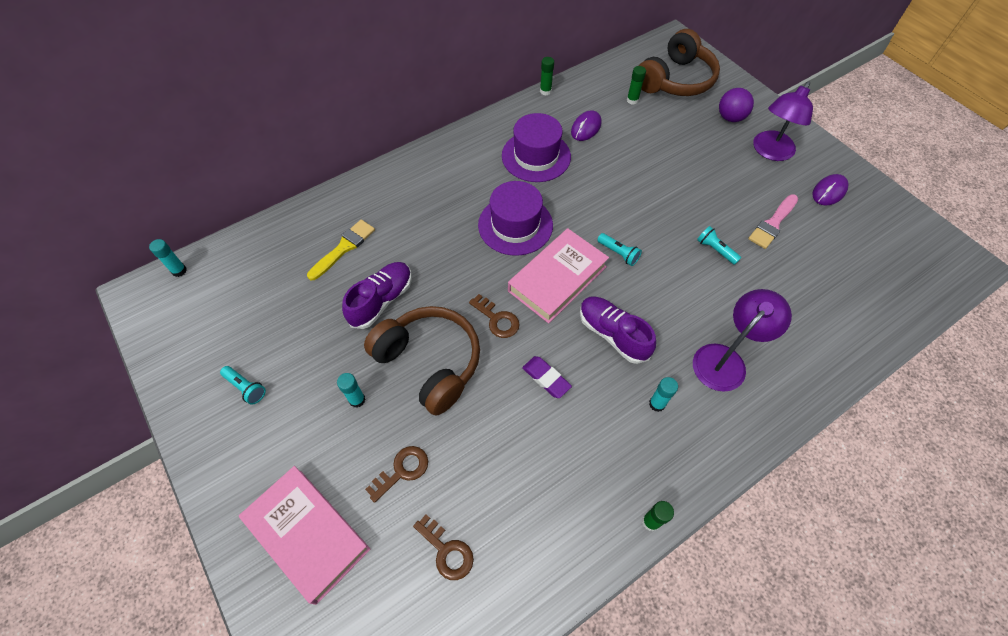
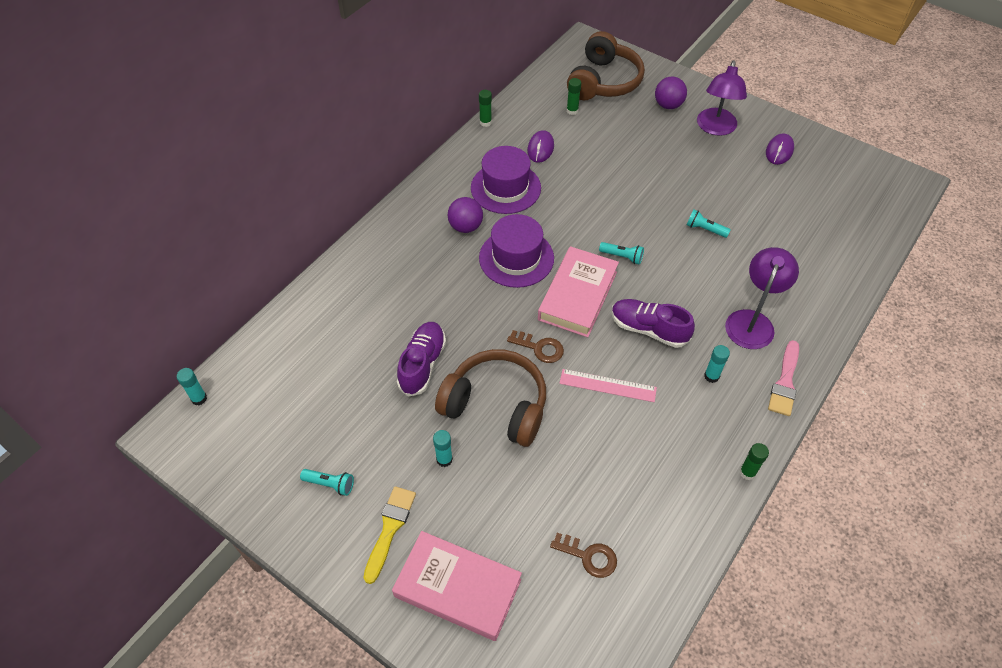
camera: 20 degrees left, 5 degrees down
yellow brush [307,220,375,280] -> yellow brush moved to [363,486,416,584]
brown key [365,446,428,503] -> none
purple eraser [522,356,572,398] -> pink ruler [559,369,657,402]
pink brush [748,194,798,249] -> pink brush moved to [768,340,799,416]
none -> purple ball [448,197,483,233]

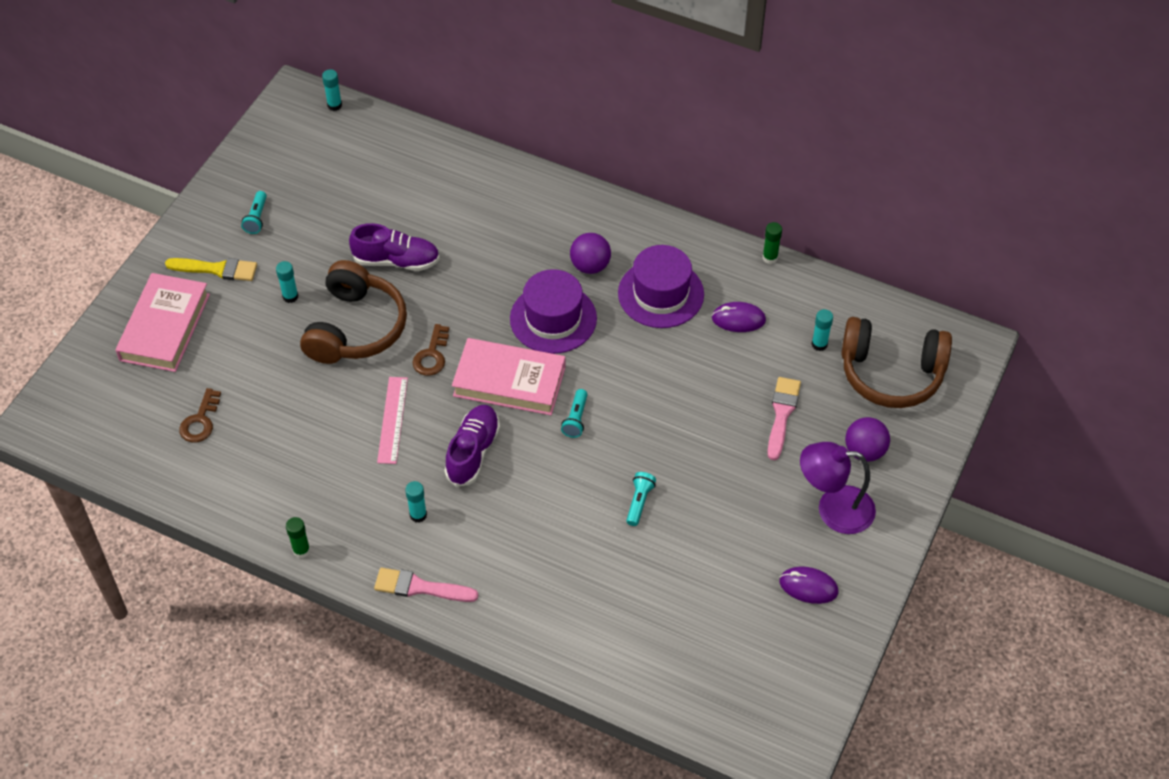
camera: 80 degrees right, 0 degrees up
green glue stick [567,78,581,115] -> turquoise glue stick [812,309,833,351]
purple lamp [725,247,799,349] -> none
none -> pink brush [767,377,801,460]

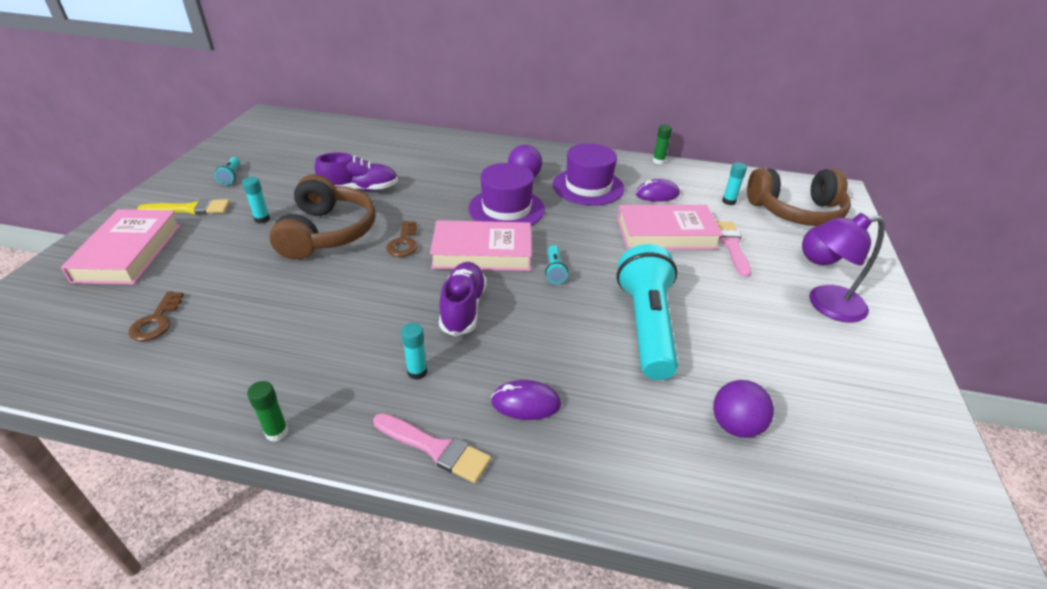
camera: 15 degrees left, 15 degrees down
turquoise glue stick [322,69,342,111] -> none
pink brush [374,568,479,602] -> pink brush turned 150 degrees counterclockwise [373,413,491,483]
pink ruler [377,377,408,464] -> none
turquoise flashlight [626,472,656,526] -> turquoise flashlight [617,244,678,380], size x2.50
purple mouse [779,566,838,604] -> purple mouse moved to [491,380,561,420]
none -> pink book [617,205,723,250]
none -> purple ball [713,380,774,438]

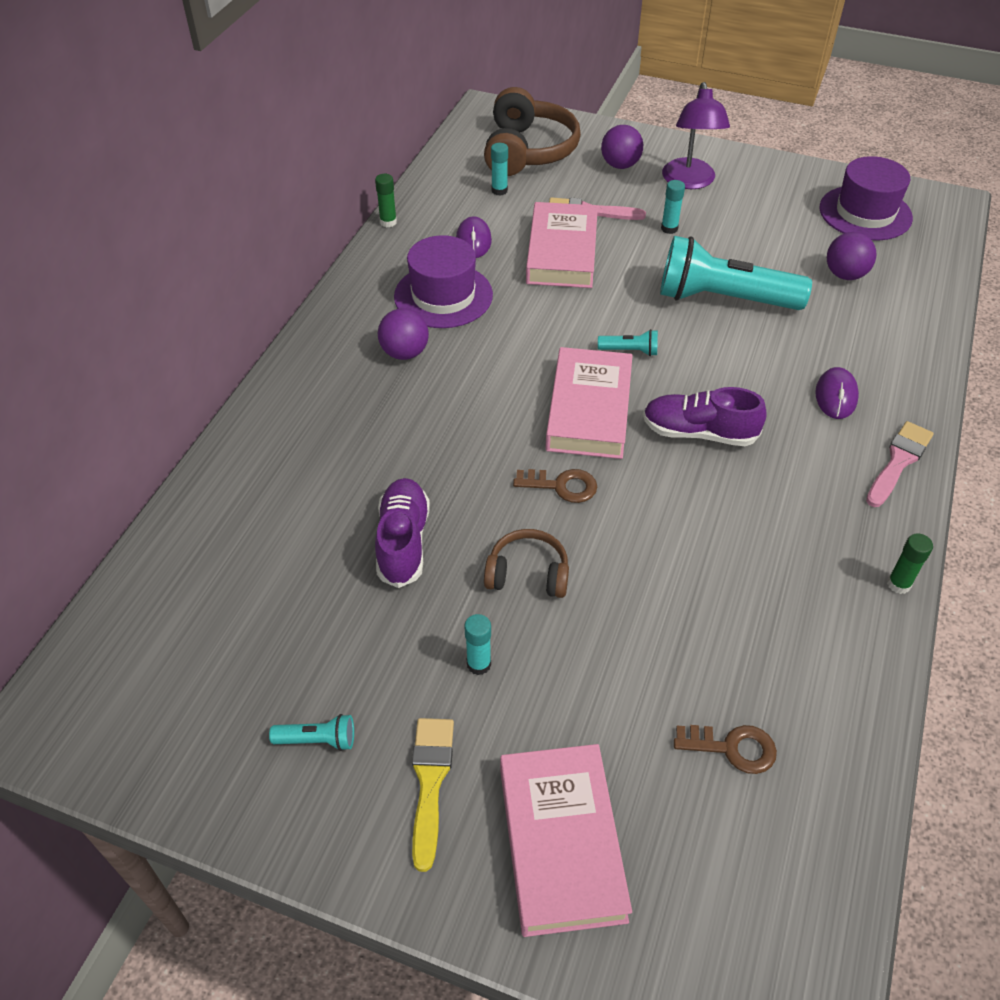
camera: 80 degrees left, 10 degrees up
pink book [61,209,181,285] -> pink book turned 75 degrees clockwise [500,744,632,937]
brown headphones [269,174,375,260] -> brown headphones [484,529,569,598], size x0.55
turquoise glue stick [401,323,427,380] -> turquoise glue stick moved to [661,180,685,234]
purple hat [468,163,545,226] -> purple hat moved to [820,156,913,240]

